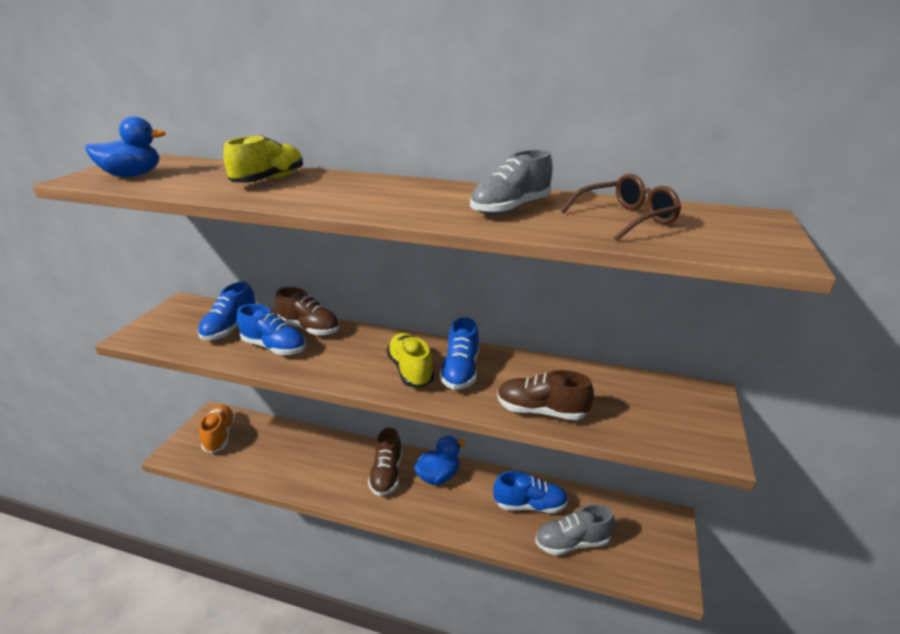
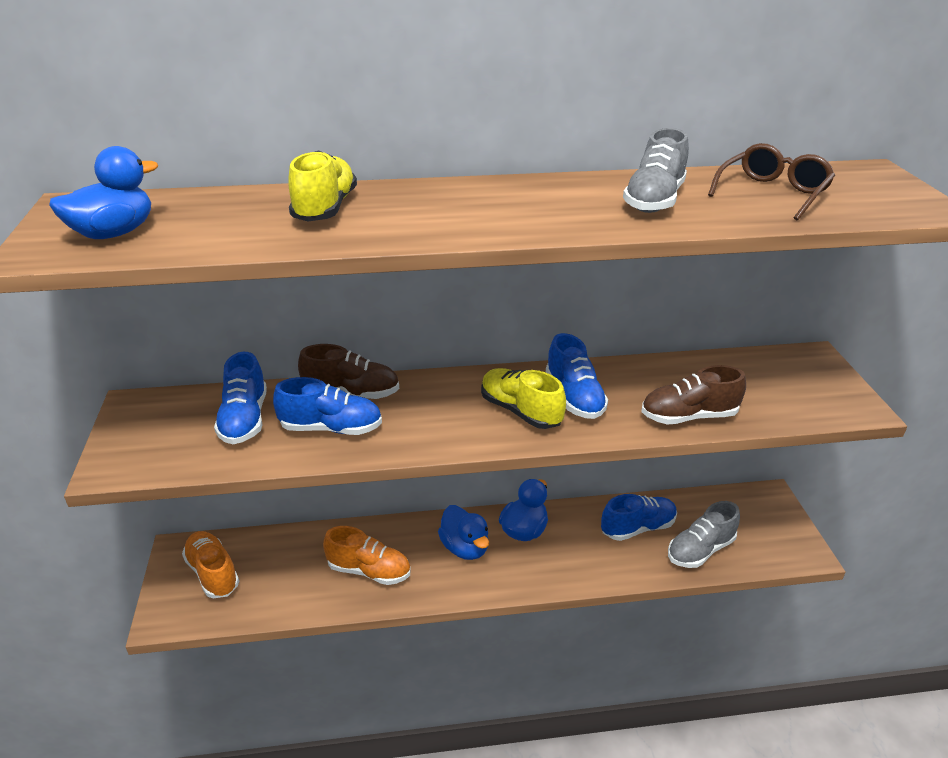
camera: 25 degrees left, 5 degrees up
brown shoe [368,427,402,496] -> blue duck [438,505,489,560]
none -> orange shoe [323,526,411,585]

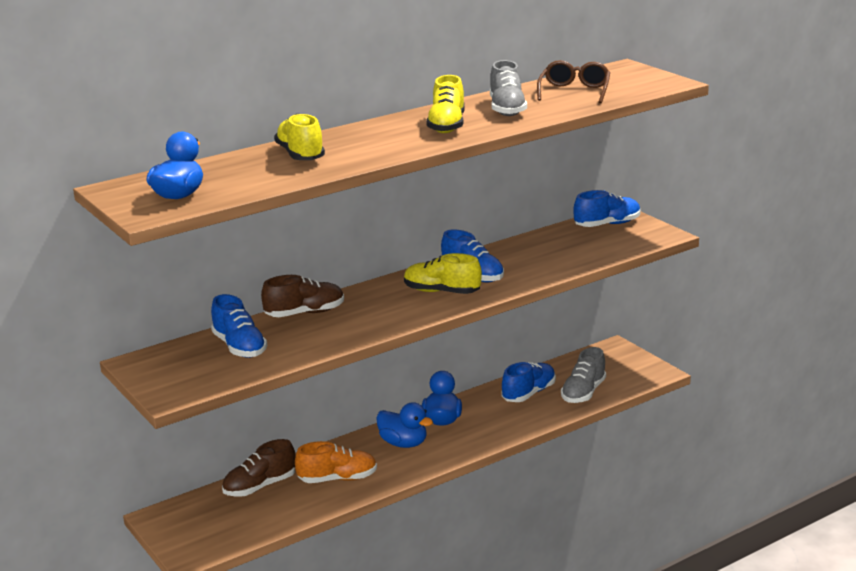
camera: 25 degrees left, 10 degrees down
orange shoe [182,531,239,598] -> none
blue shoe [273,377,382,435] -> blue shoe moved to [573,190,641,227]
brown shoe [641,365,746,425] -> brown shoe moved to [222,439,296,497]
none -> yellow shoe [426,75,465,133]

